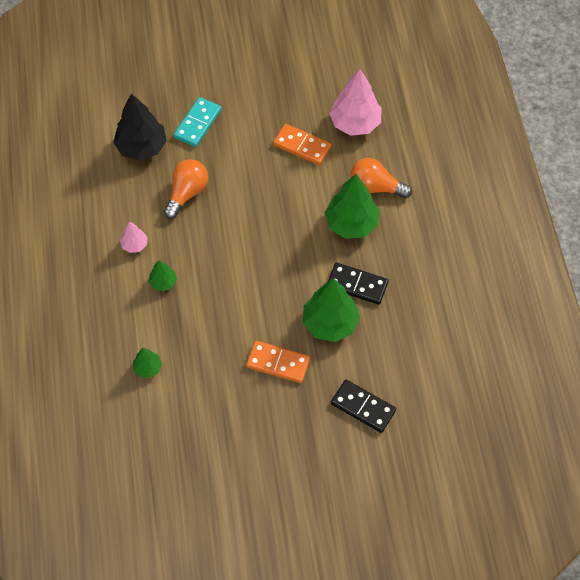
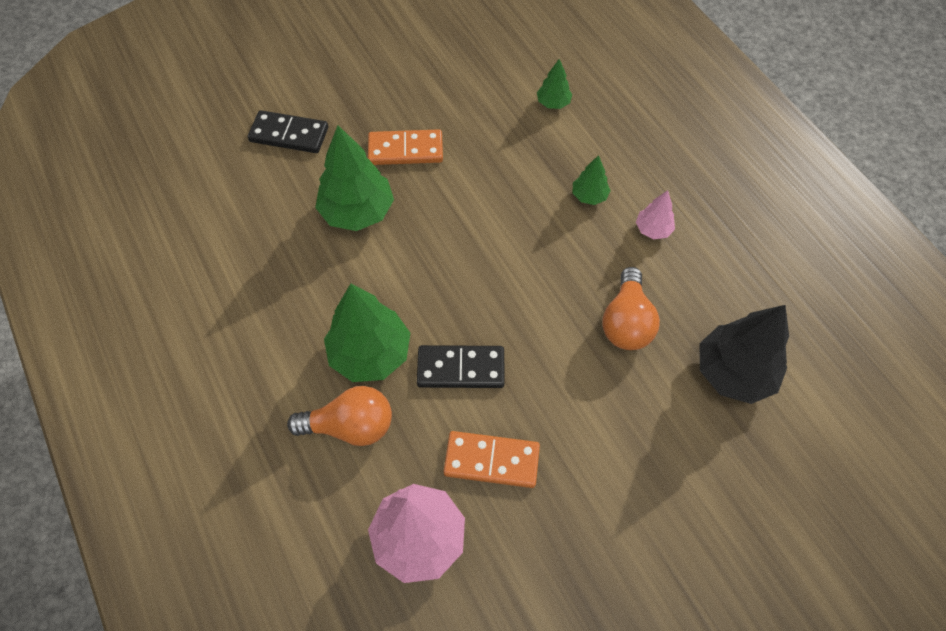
camera: 160 degrees right, 0 degrees up
turquoise domino [174,97,221,147] -> none
black domino [328,263,389,305] -> black domino moved to [417,345,505,388]

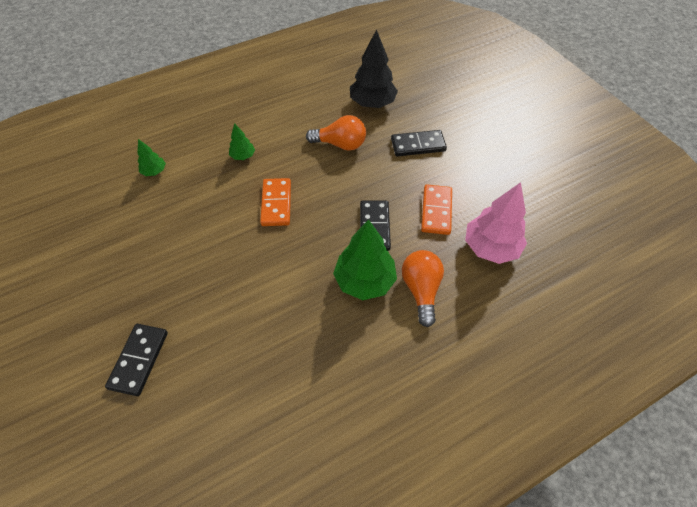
camera: 90 degrees left, 5 degrees down
green tree [315,125,394,231] -> none
orange domino [368,129,443,165] -> orange domino moved to [260,178,291,226]
pink tree [636,190,675,239] -> none
none -> black domino [391,130,447,156]

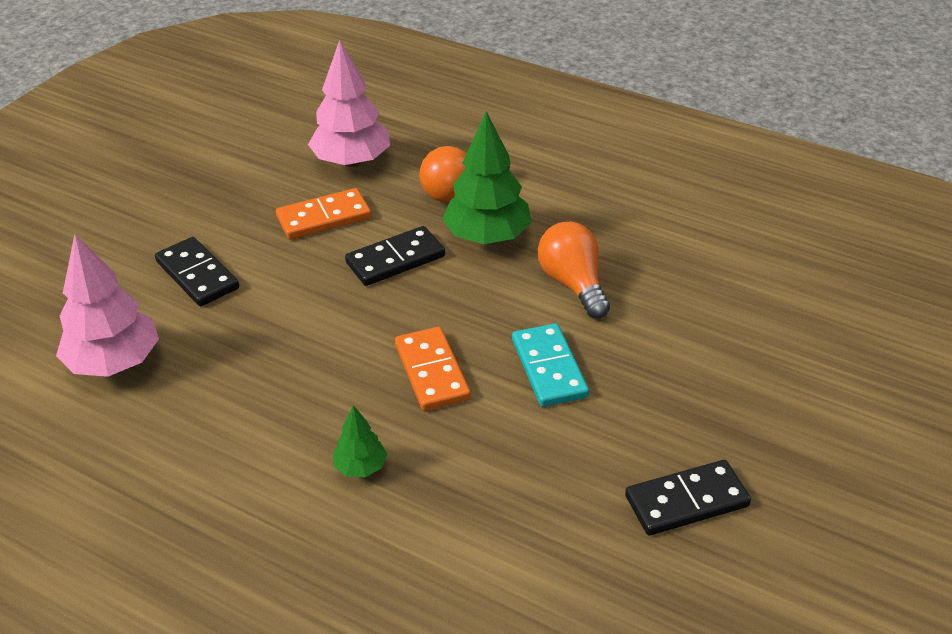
camera: 120 degrees left, 15 degrees down
black domino [105,324,168,396] -> black domino moved to [625,460,751,535]
green tree [138,139,166,176] -> none
orange domino [260,178,291,226] -> orange domino turned 75 degrees counterclockwise [395,327,471,411]
orange light bulb [306,115,366,150] -> orange light bulb moved to [538,222,610,318]
black tree [350,29,398,108] -> pink tree [56,234,159,377]
none -> turquoise domino [512,323,589,407]

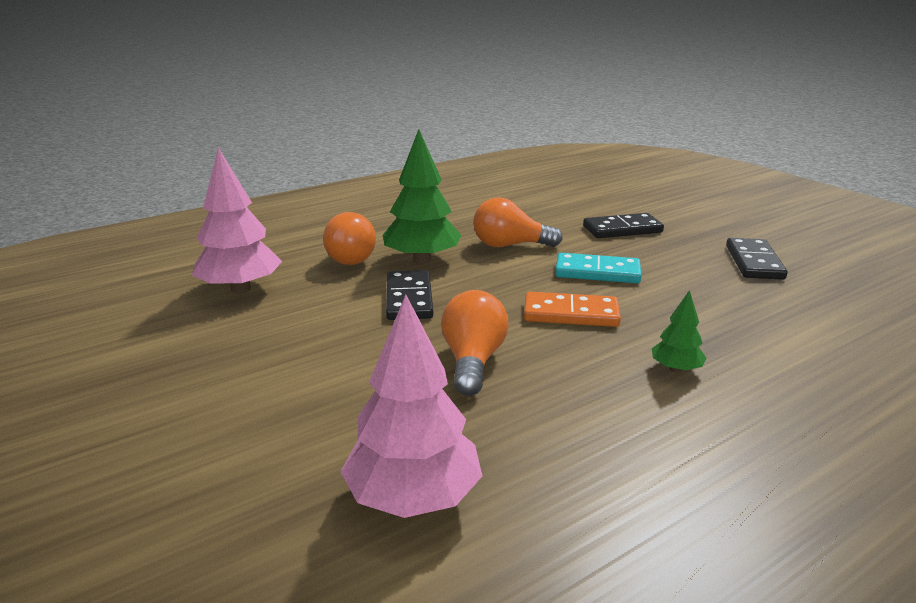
camera: 65 degrees left, 15 degrees down
black domino [155,237,239,306] -> black domino moved to [583,213,664,238]
orange domino [276,188,371,239] -> none
none -> orange light bulb [441,290,508,396]

